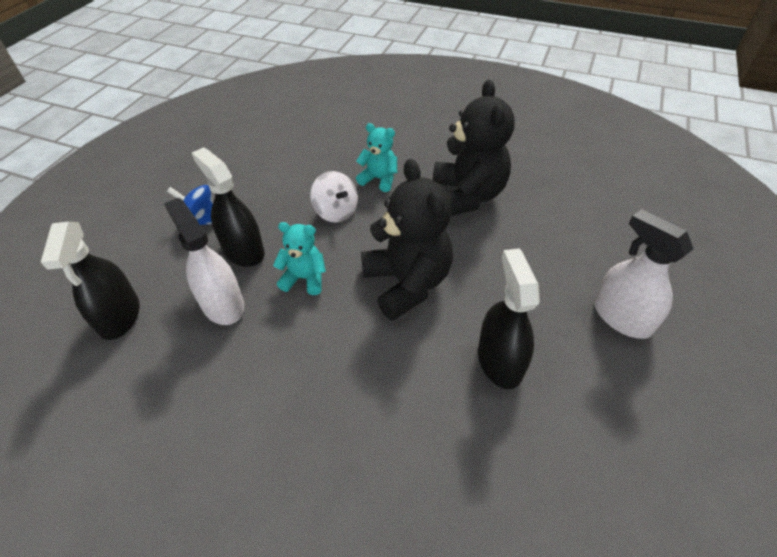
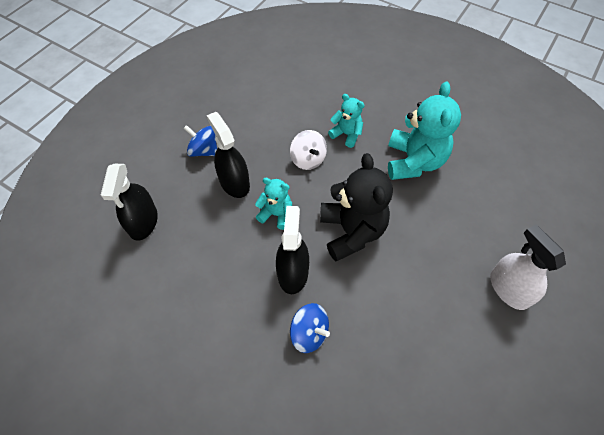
camera: 10 degrees right, 10 degrees up
white spray bottle [164,198,244,325] -> none
black teddy bear [433,79,515,216] -> turquoise teddy bear [388,82,461,180]
black spray bottle [478,248,540,389] -> black spray bottle moved to [276,206,309,294]
none -> blue spinning top [290,303,330,353]

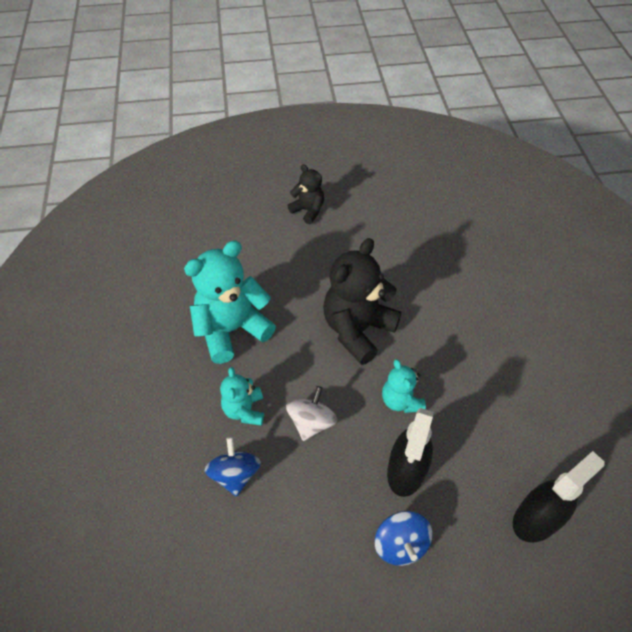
camera: 130 degrees left, 5 degrees down
black spray bottle [276,206,309,294] -> none
blue spinning top [290,303,330,353] -> blue spinning top moved to [204,437,261,497]
white spray bottle [490,225,566,310] -> black teddy bear [288,164,324,224]

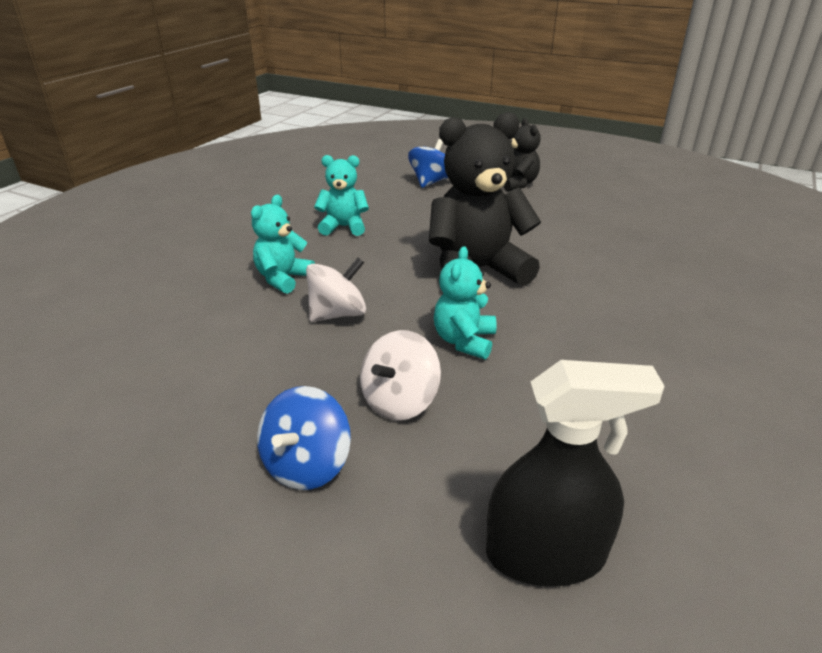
camera: 35 degrees right, 20 degrees down
turquoise teddy bear [184,240,276,364] -> turquoise teddy bear [314,155,369,236], size x0.54
blue spinning top [204,437,261,497] -> blue spinning top moved to [408,139,448,188]
black spray bottle [387,408,434,497] -> white spinning top [360,330,441,421]

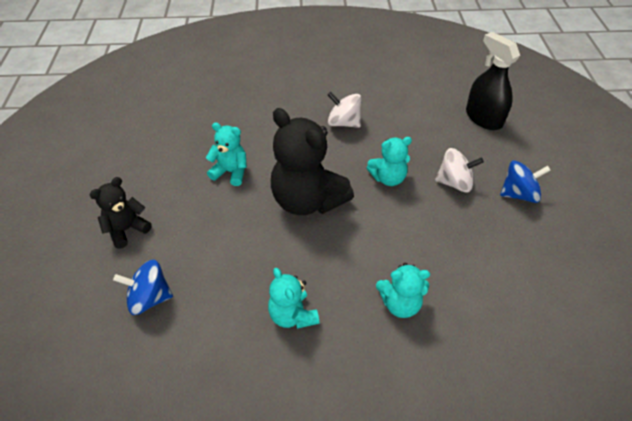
camera: 120 degrees left, 15 degrees up
white spinning top [306,258,366,322] -> white spinning top moved to [328,92,361,128]
none -> turquoise teddy bear [206,122,247,186]

